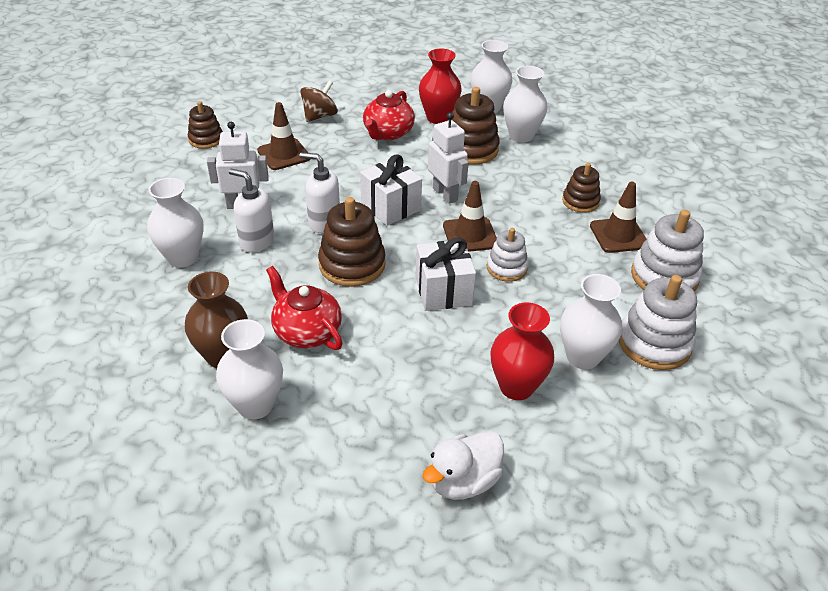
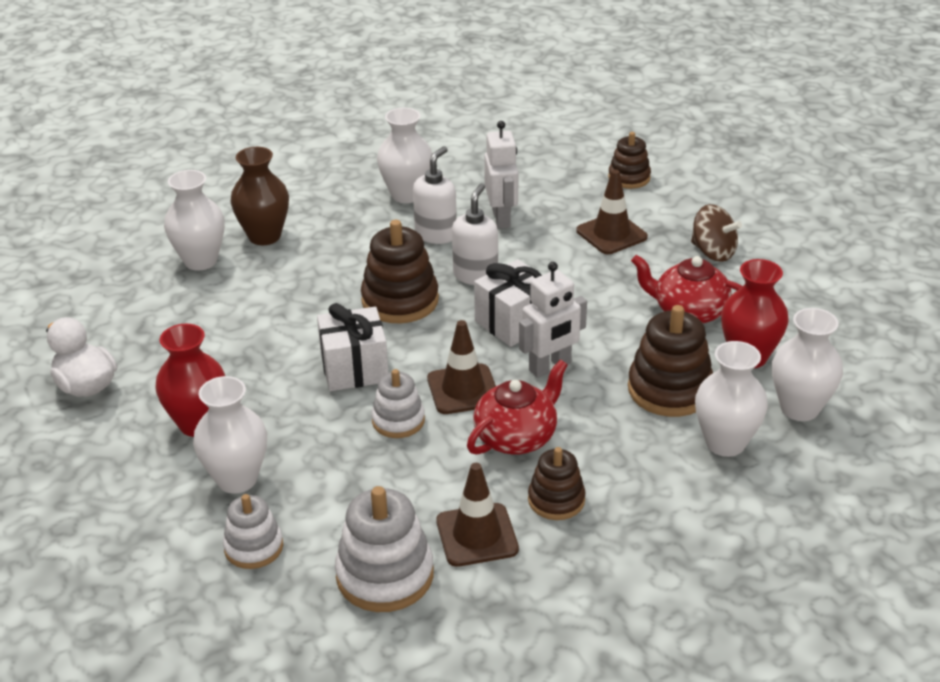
camera: 90 degrees right, 5 degrees down
red teapot [266,266,343,350] -> red teapot moved to [467,360,568,455]
white stacking toy [619,275,697,370] -> white stacking toy [223,494,283,569], size x0.62

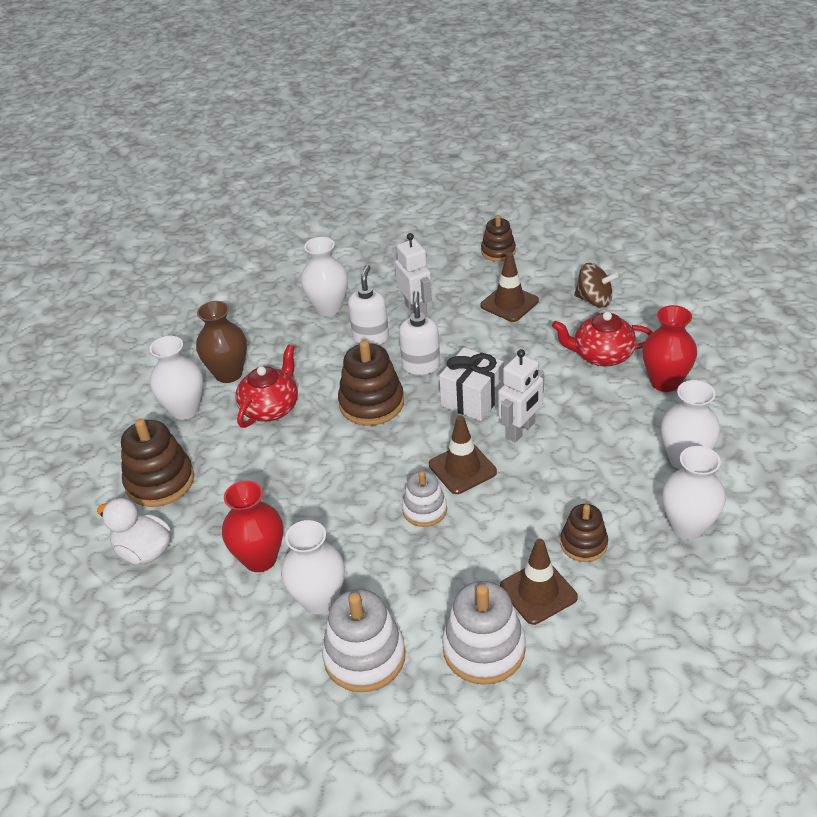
camera: 15 degrees left, 5 degrees up
white stacking toy [223,494,283,569] -> white stacking toy [322,589,405,692], size x1.62
white gift [317,303,389,391] -> none
red teapot [467,360,568,455] -> red teapot moved to [235,344,298,428]
brown stacking toy [628,305,713,417] -> brown stacking toy moved to [121,418,194,507]
white vase [772,308,843,421] -> white vase moved to [662,446,726,540]

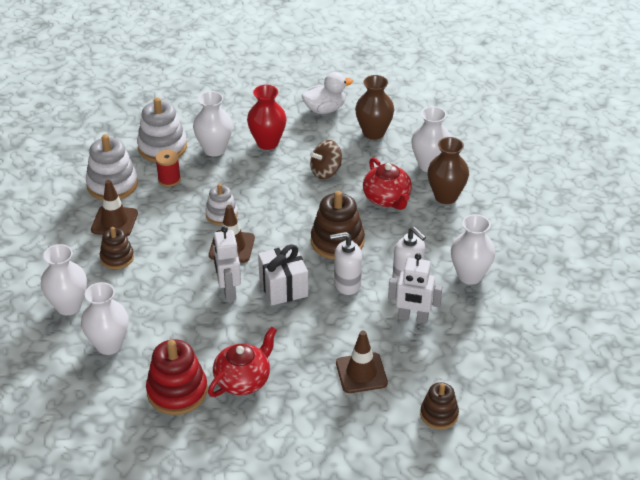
camera: 125 degrees right, 0 degrees up
brown stacking toy [121,418,194,507] -> brown vase [355,75,394,140]
white soap dispenser [399,291,440,375] -> white soap dispenser turned 135 degrees clockwise [330,232,362,295]
brown spinning top [574,263,618,308] -> brown spinning top moved to [310,140,342,179]
red vase [642,305,697,392] -> red stacking toy [146,339,208,415]
none -> red spool [155,150,181,187]

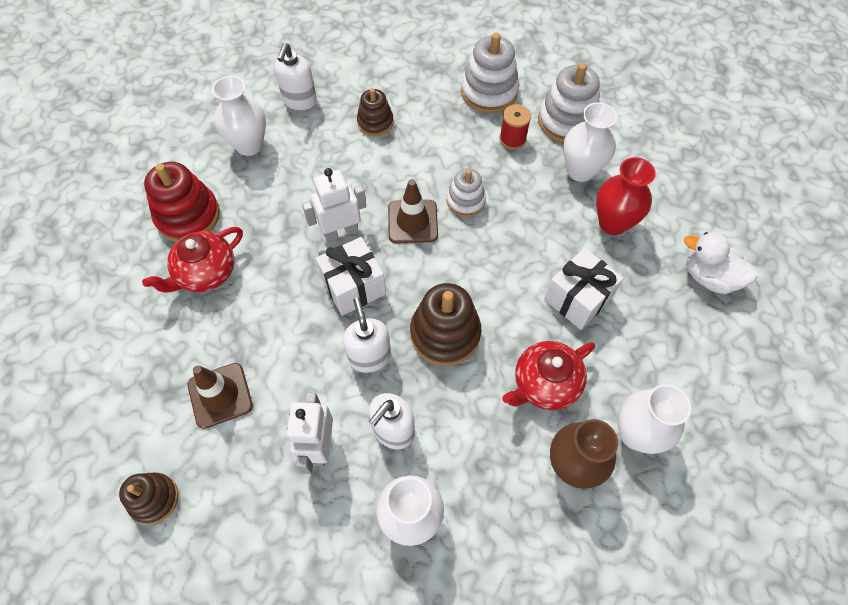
camera: 80 degrees right, 20 degrees up
white vase [41,244,87,315] -> white soap dispenser [274,43,317,110]
brown traffic cone [91,180,138,237] -> none
red teapot [208,327,277,397] -> red teapot turned 105 degrees clockwise [142,227,243,293]
white duck [302,72,353,114] -> white duck turned 150 degrees clockwise [684,232,758,294]
brown spinning top [310,140,342,179] -> white gift [544,248,624,330]
brown vase [355,75,394,140] -> none

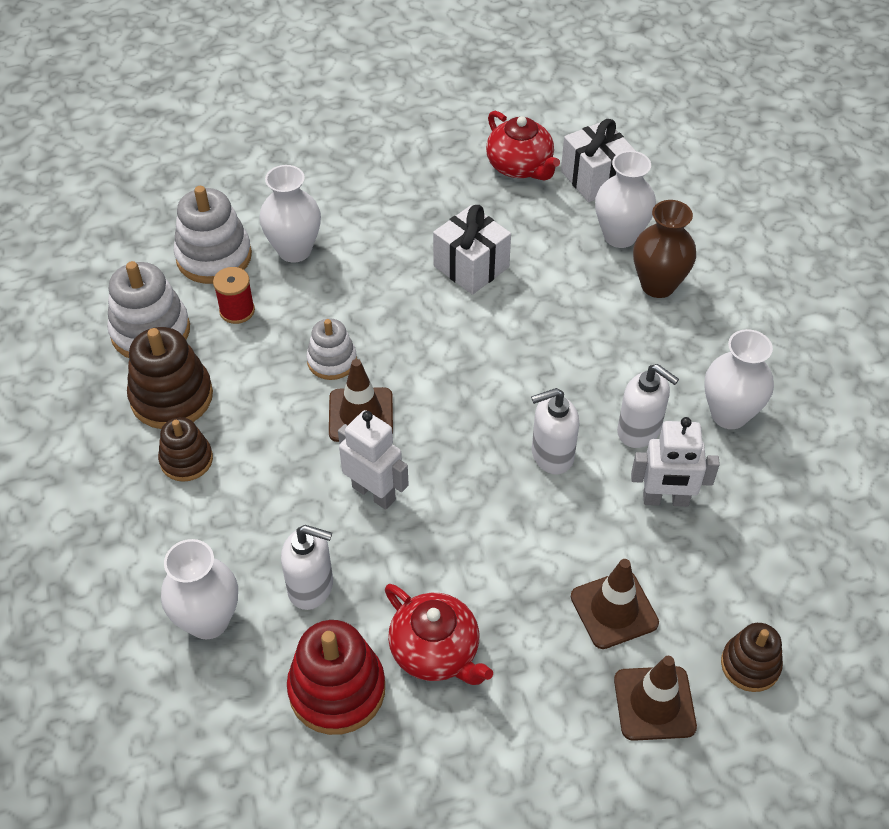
camera: 90 degrees left, 10 degrees down
white soap dispenser [274,43,317,110] -> white soap dispenser moved to [281,525,333,610]
white robot [302,168,367,242] -> white robot turned 150 degrees clockwise [338,410,409,510]
white gift [316,237,386,316] -> white gift moved to [561,119,636,202]
brown stacking toy [410,283,481,366] -> brown stacking toy moved to [127,327,213,429]
red teapot [502,341,595,410] -> red teapot moved to [486,111,560,181]
red vase [596,157,656,235] -> none
white duck [684,232,758,294] -> none
none -> brown traffic cone [614,656,697,741]

